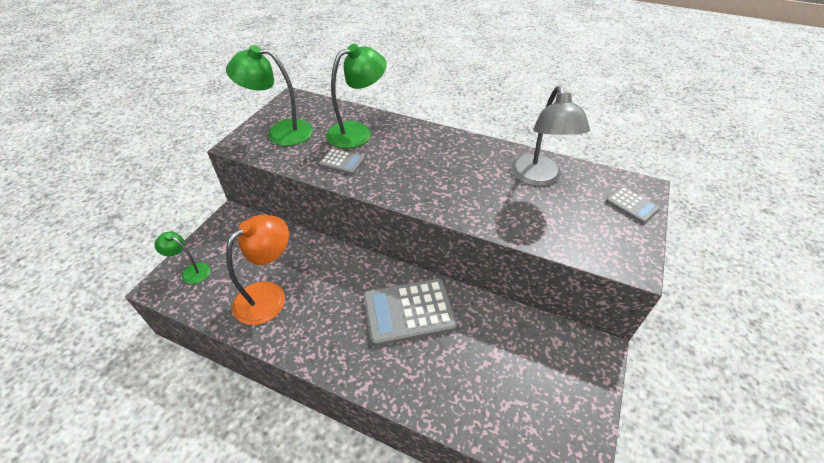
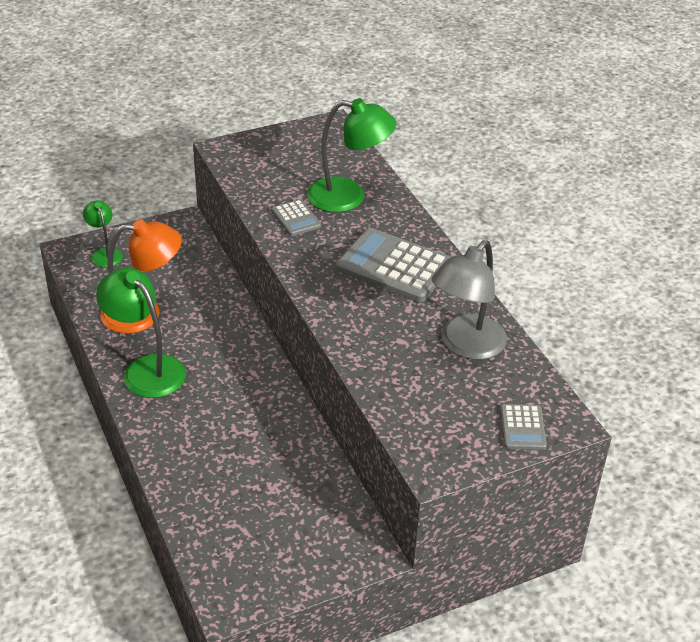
camera: 40 degrees right, 5 degrees down
green lamp [226,45,313,146] -> green lamp moved to [96,268,186,398]
grey calculator [364,278,457,346] -> grey calculator moved to [336,228,451,302]

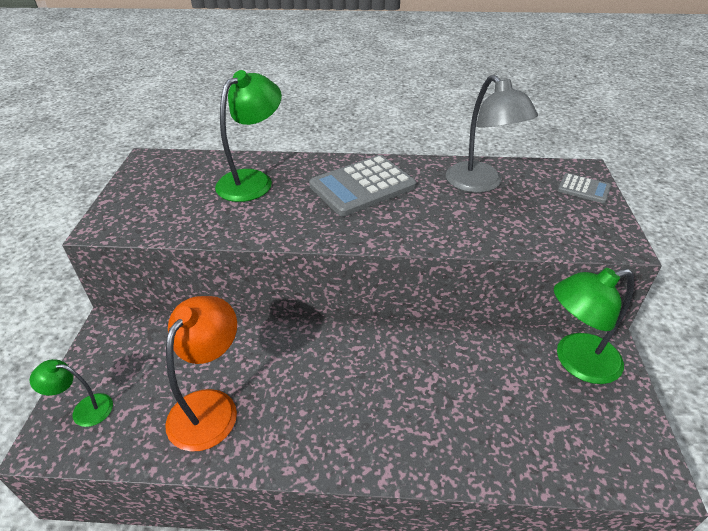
camera: 60 degrees left, 0 degrees up
green lamp [96,268,186,398] -> green lamp moved to [554,268,635,384]
grey calculator [272,199,321,236] -> none

